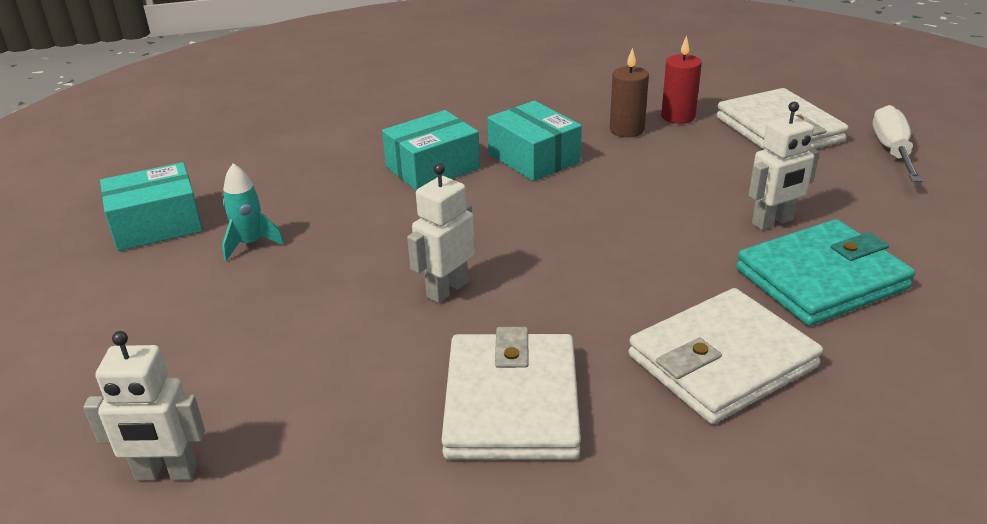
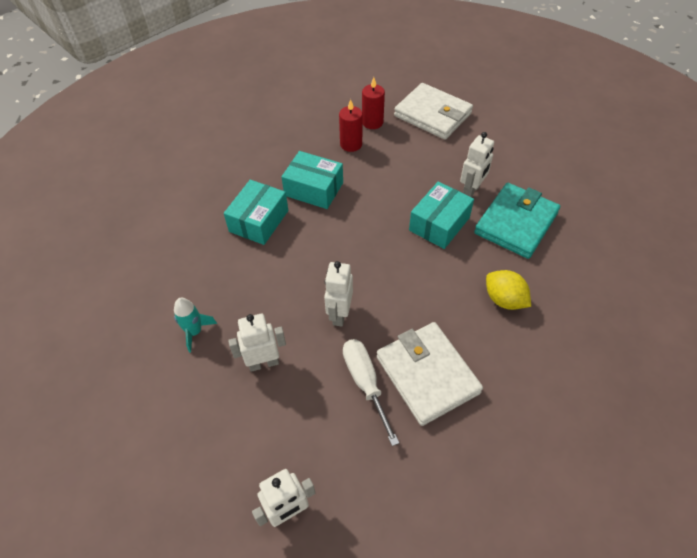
camera: 30 degrees left, 20 degrees up
turquoise box [100,162,203,251] -> turquoise box moved to [409,181,474,249]
brown candle [610,48,649,137] -> red candle [339,99,363,152]
white wallet [629,288,823,424] -> yellow lemon [486,270,531,310]
white screwdriver [873,105,922,182] -> white screwdriver moved to [343,339,399,446]
none -> white robot [228,314,286,372]

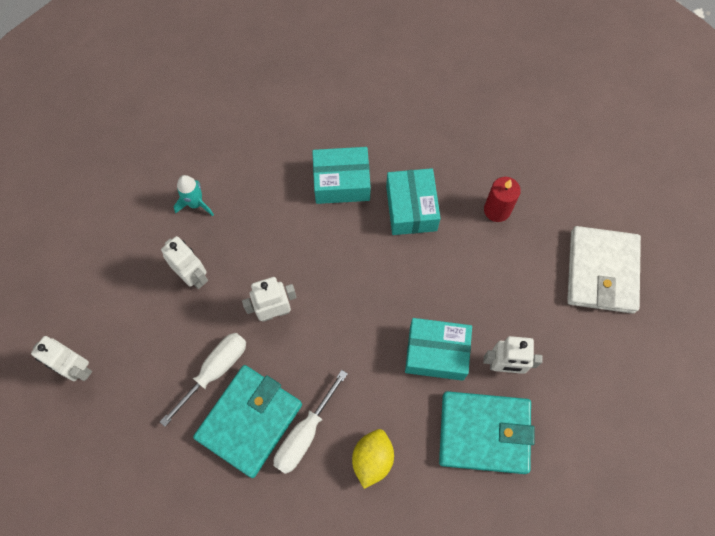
camera: 60 degrees right, 15 degrees up
red candle [362,77,385,129] -> none
white wallet [377,322,483,426] -> turquoise wallet [193,365,302,478]
none -> white screwdriver [274,370,348,474]

